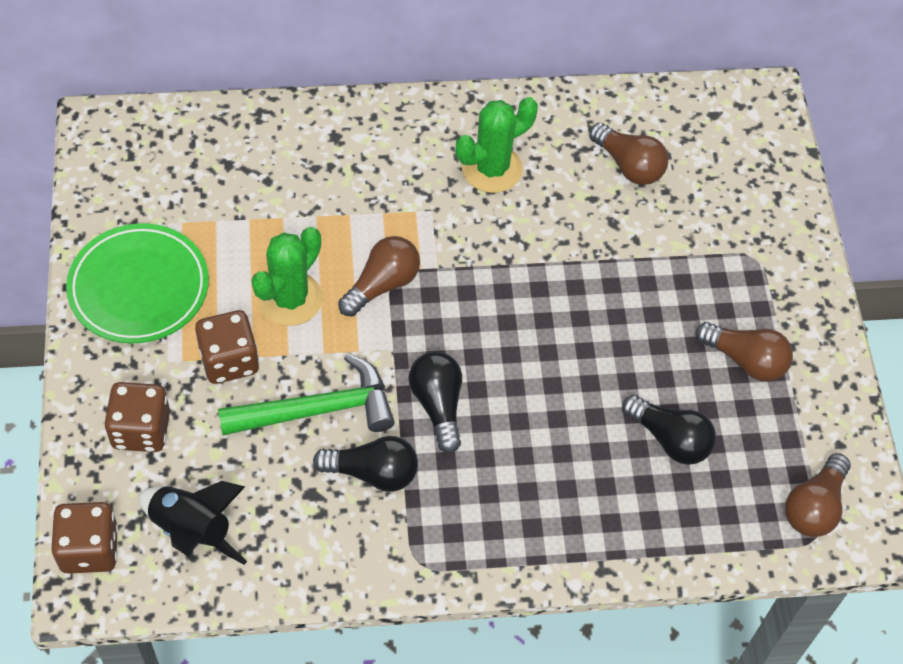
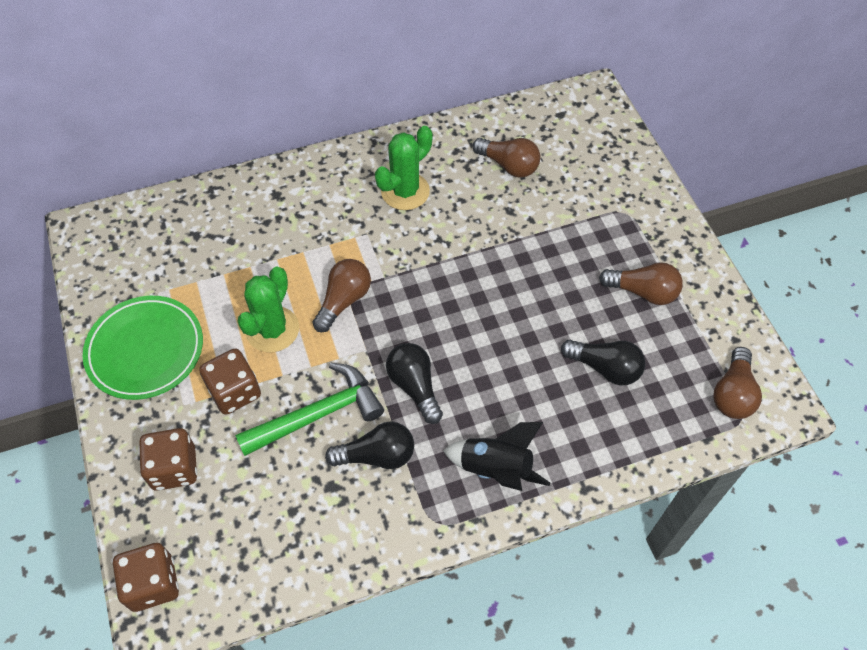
camera: 10 degrees left, 0 degrees up
black rocket [139,481,247,565] -> black rocket moved to [443,422,550,491]

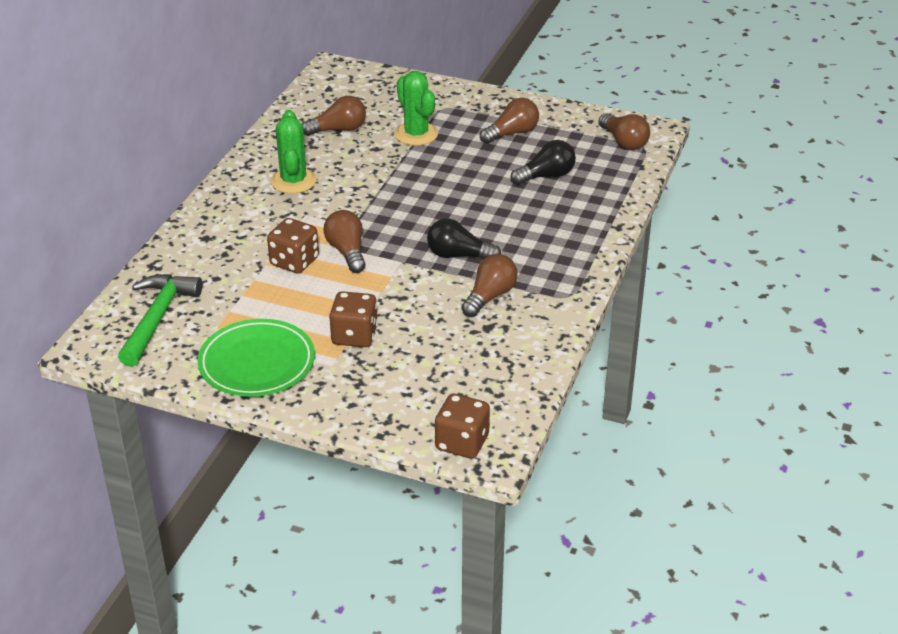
camera: 50 degrees left, 20 degrees down
brown dice [139,428,197,491] -> brown dice moved to [267,218,319,274]
green hammer [235,363,384,456] -> green hammer moved to [118,274,203,367]
green cactus [237,267,299,352] -> green cactus moved to [394,71,438,146]
black light bulb [325,421,414,469] -> brown light bulb [461,254,518,317]
black rocket [443,422,550,491] -> none

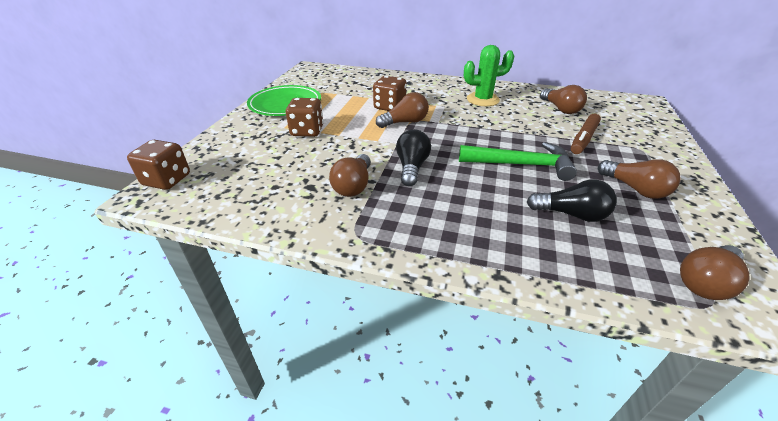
camera: 85 degrees right, 0 degrees up
green hammer [118,274,203,367] -> green hammer moved to [459,142,577,181]
green cactus [394,71,438,146] -> brown marker [571,114,601,154]
brown light bulb [461,254,518,317] -> brown light bulb turned 75 degrees clockwise [329,154,371,197]
black light bulb [510,140,576,185] -> black light bulb turned 45 degrees counterclockwise [527,180,617,222]

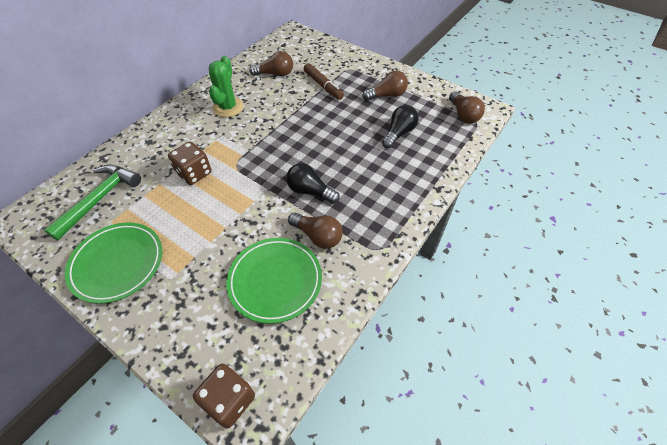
camera: 70 degrees left, 15 degrees up
brown dice [286,98,324,137] -> none
brown light bulb [376,92,429,128] -> none
green hammer [459,142,577,181] -> green hammer moved to [44,165,141,240]
none -> green plate [226,238,322,324]

